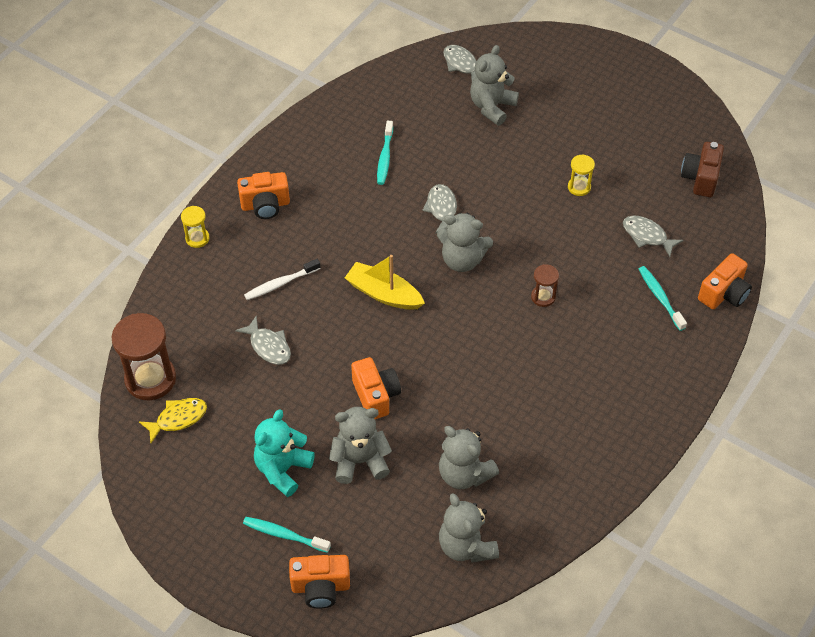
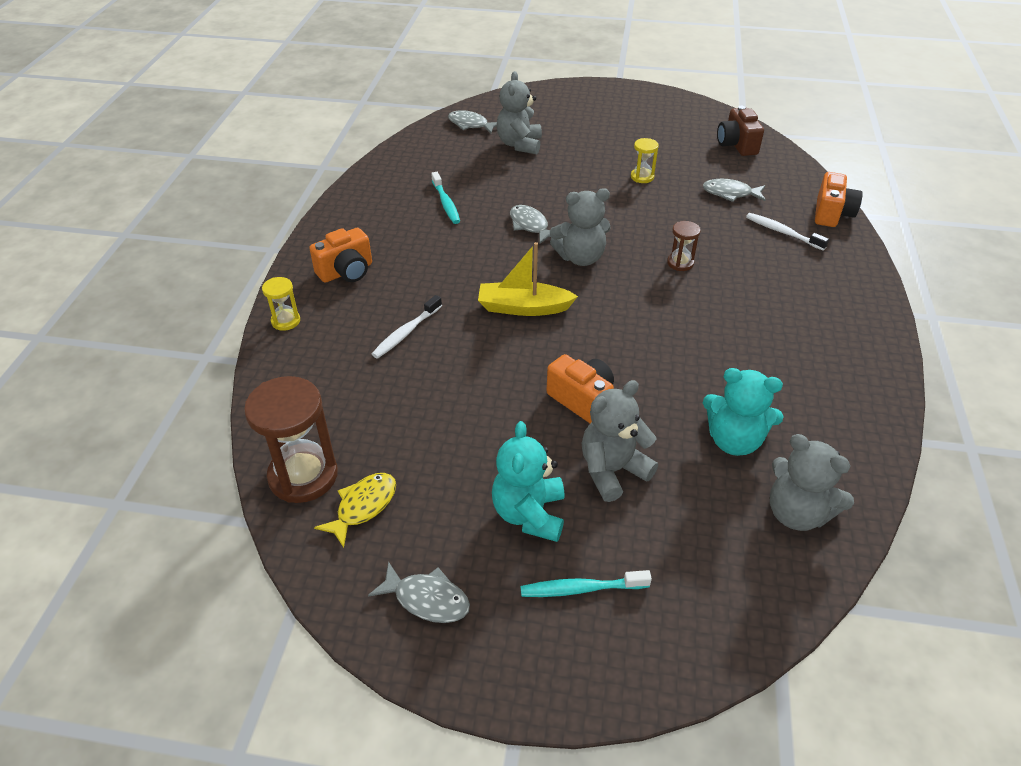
camera: 25 degrees left, 10 degrees down
grey fish [235,315,291,365] -> grey fish moved to [368,561,470,623]
orange camera [289,555,350,609] -> none
grey teddy bear [439,426,499,489] -> turquoise teddy bear [703,368,784,456]
turquoise toothbrush [639,266,687,331] -> white toothbrush [746,213,829,251]

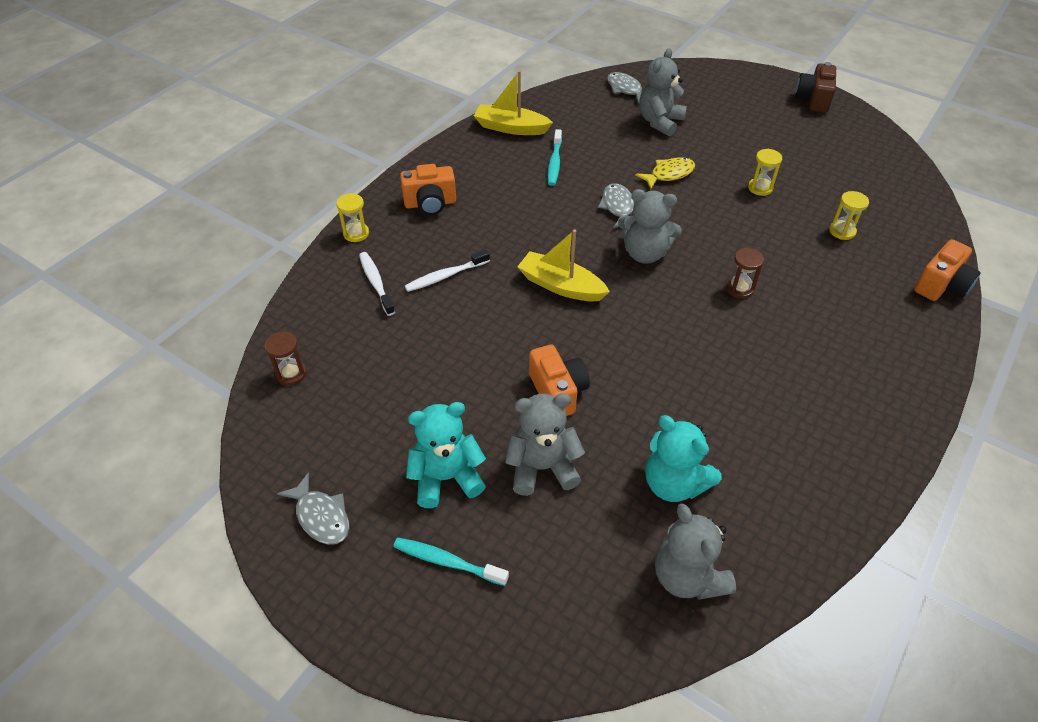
camera: 25 degrees right, 5 degrees up
brown hourglass [244,376,338,503] -> brown hourglass [265,331,307,386], size x0.50
yellow fish [314,473,396,548] -> yellow fish moved to [635,157,695,189]
turquoise teddy bear [492,421,565,542] -> turquoise teddy bear turned 45 degrees clockwise [406,402,486,508]
grey fish [703,179,766,202] -> yellow hourglass [829,191,869,240]
brown camera [717,106,764,156] -> brown camera moved to [795,62,836,113]
white toothbrush [746,213,829,251] -> white toothbrush moved to [359,252,395,316]
none -> yellow boat [474,70,553,135]

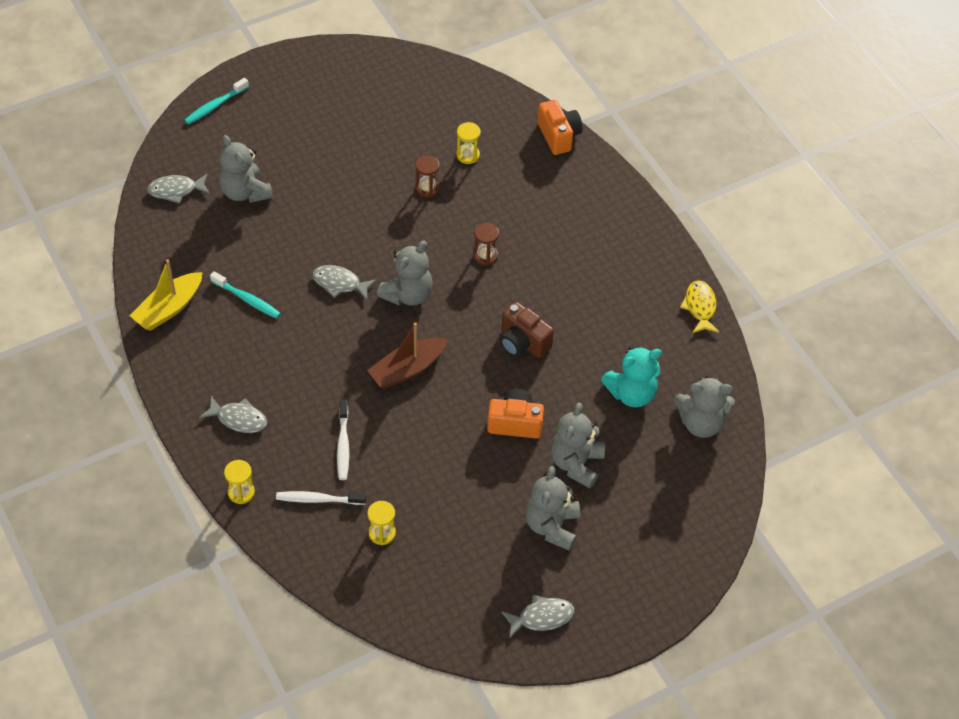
camera: 65 degrees left, 5 degrees up
brown hourglass [265,331,307,386] -> brown hourglass moved to [415,155,439,197]
turquoise toothbrush [393,538,509,586] -> turquoise toothbrush moved to [184,78,249,124]
orange camera [400,164,456,215] -> grey fish [199,396,267,433]
turquoise teddy bear [406,402,486,508] -> grey teddy bear [526,466,580,551]
yellow boat [517,229,610,301] -> brown boat [367,322,448,389]
yellow fish [635,157,695,189] -> yellow fish moved to [680,280,719,333]
yellow hourglass [748,149,782,196] -> yellow hourglass moved to [367,501,396,545]
brown camera [795,62,836,113] -> brown camera moved to [500,302,554,358]

